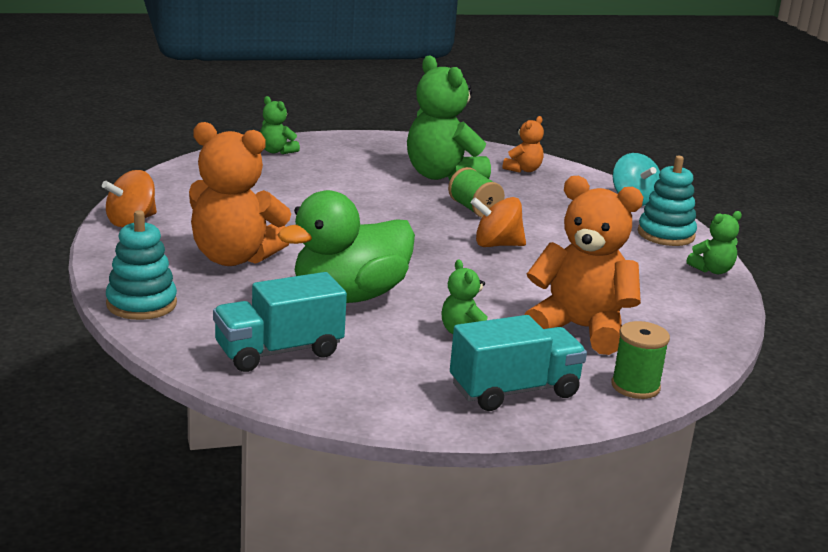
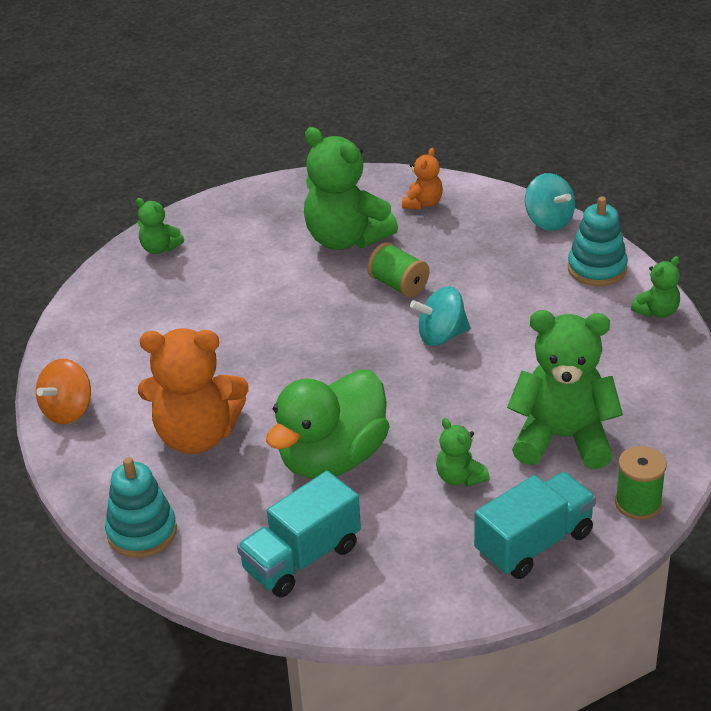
camera: 10 degrees left, 15 degrees up
orange spinning top [471,197,526,247] -> turquoise spinning top [410,286,470,346]
orange teddy bear [525,176,643,355] -> green teddy bear [507,310,623,469]

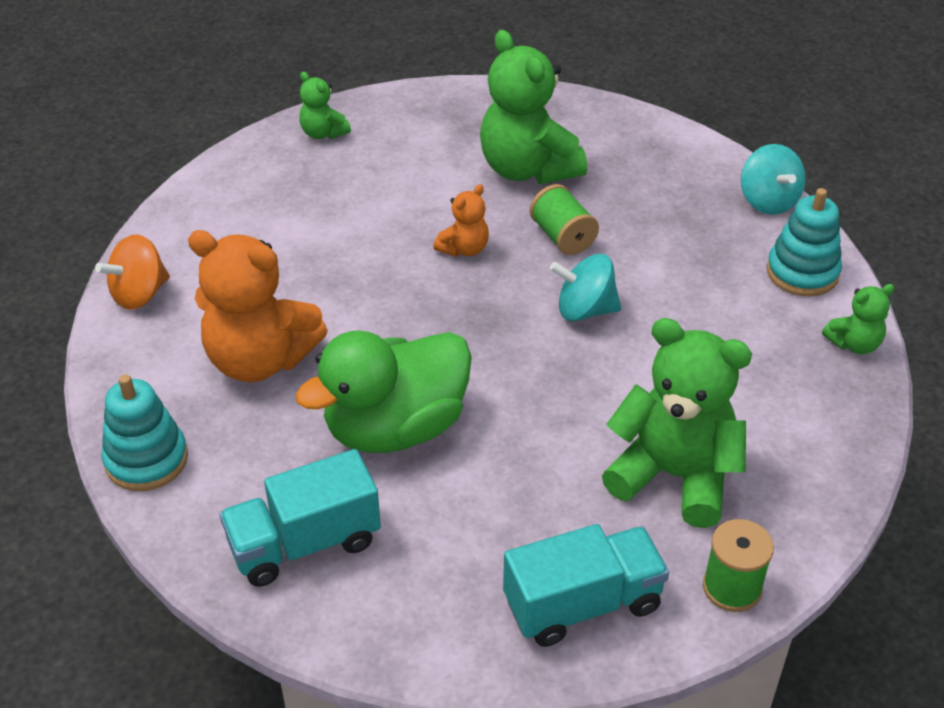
camera: 15 degrees right, 5 degrees up
orange teddy bear [402,148,443,209] -> orange teddy bear moved to [433,184,489,257]
green teddy bear [436,418,490,487] -> none

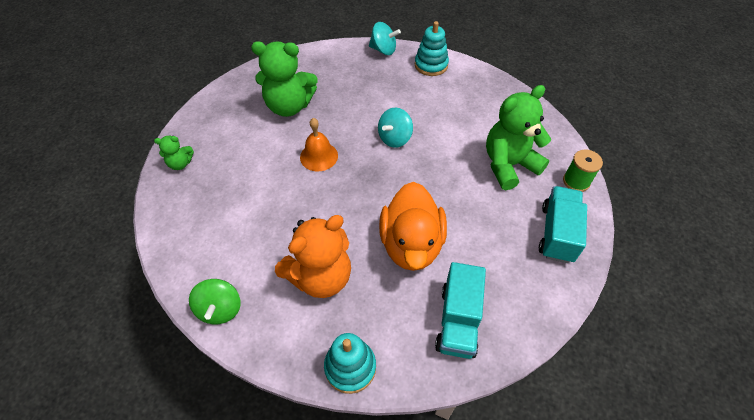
camera: 55 degrees left, 10 degrees up
orange spinning top [95,234,170,310] -> green spinning top [189,279,241,324]
green duck [295,330,472,453] -> orange duck [379,182,447,271]
orange teddy bear [433,184,489,257] -> orange bell [300,118,338,171]
green spool [530,184,599,255] -> none
green teddy bear [822,284,895,354] -> none

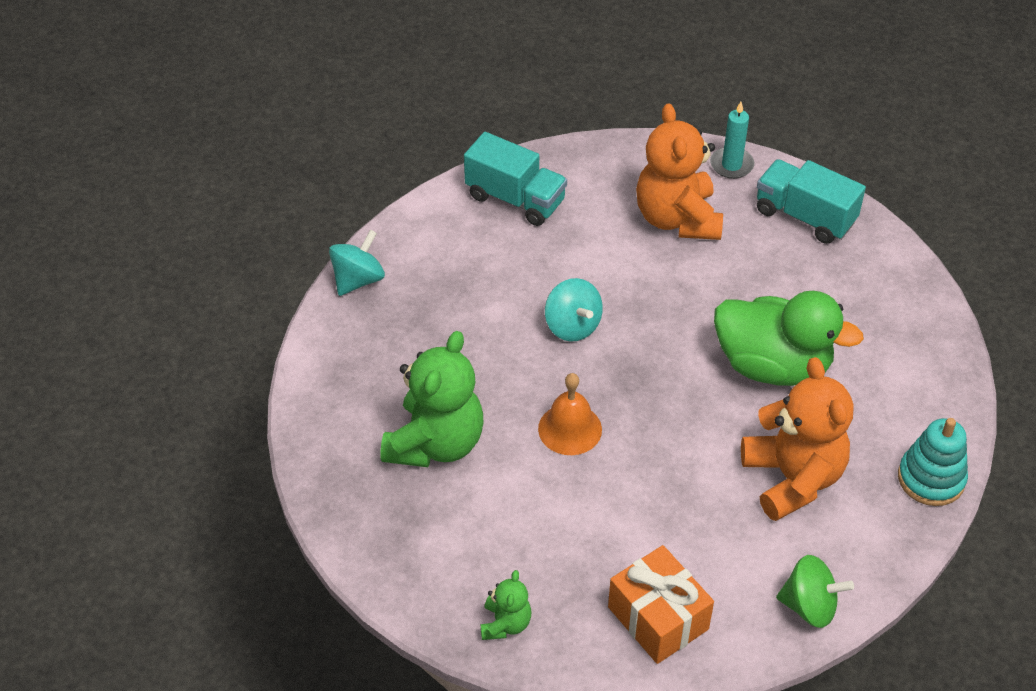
camera: 70 degrees left, 5 degrees down
orange duck [379,182,447,271] -> green duck [714,291,864,386]
turquoise stacking toy [415,21,449,76] -> none
turquoise truck [435,262,486,359] -> turquoise truck moved to [464,132,567,226]
green teddy bear [486,85,551,190] -> orange teddy bear [636,104,723,240]
green spool [563,150,603,192] -> turquoise candle [710,102,754,179]
none -> orange gift [608,545,714,664]

